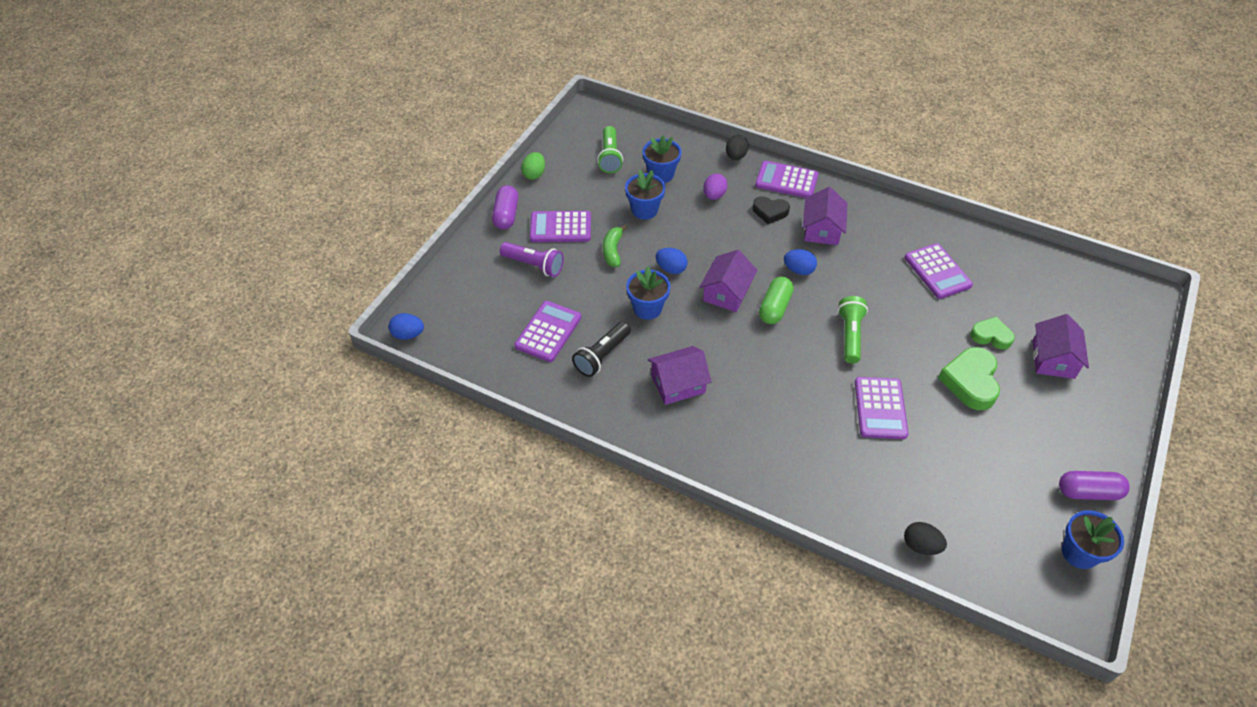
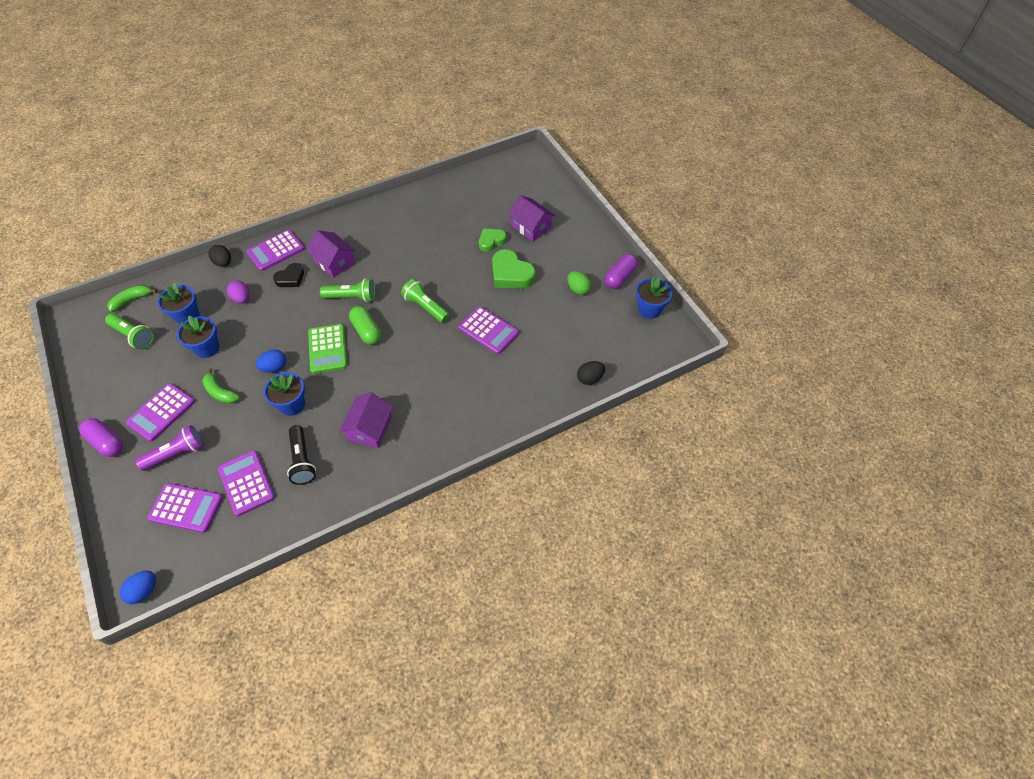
camera: 55 degrees left, 5 degrees up
green egg [521,152,545,180] -> green egg moved to [567,271,591,295]
purple house [700,250,758,312] -> green calculator [308,324,347,374]
blue egg [784,249,817,275] -> green flashlight [320,279,376,302]
purple calculator [905,243,973,299] -> purple calculator moved to [147,483,223,533]
none -> green banana [107,285,157,312]

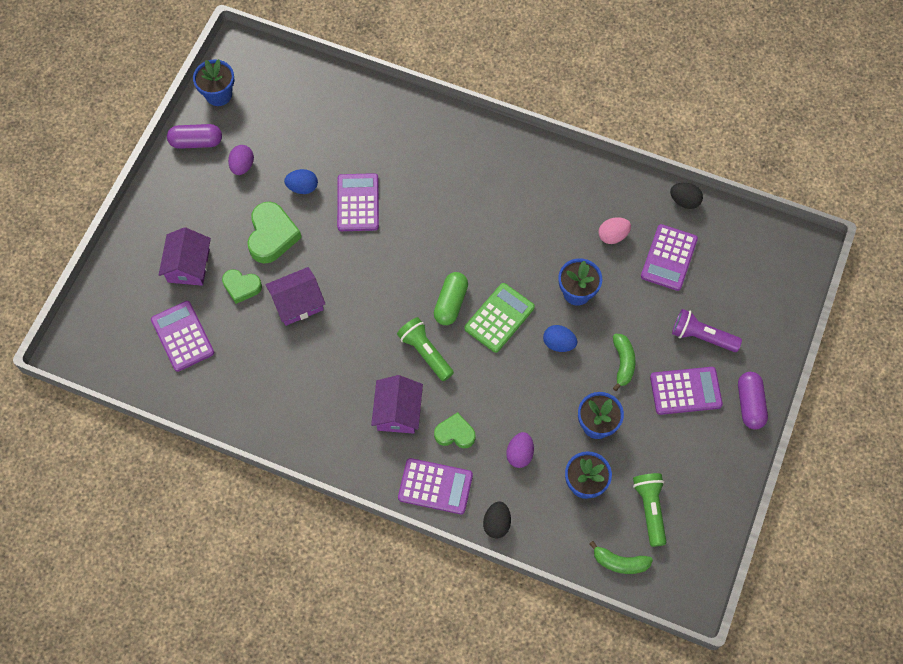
camera: 130 degrees left, 10 degrees up
blue egg [120,571,156,604] -> blue egg moved to [284,169,318,194]
purple calculator [147,483,223,533] -> purple calculator moved to [151,301,214,372]
black heart [273,263,304,287] -> green heart [434,412,476,448]
black flashlight [287,425,316,485] -> pink egg [599,217,631,244]
purple house [339,392,393,448] -> purple house moved to [266,267,325,326]
green flashlight [401,279,450,323] -> none
green egg [567,271,591,295] -> purple egg [228,145,254,175]
black egg [577,361,605,385] -> black egg moved to [670,183,703,209]

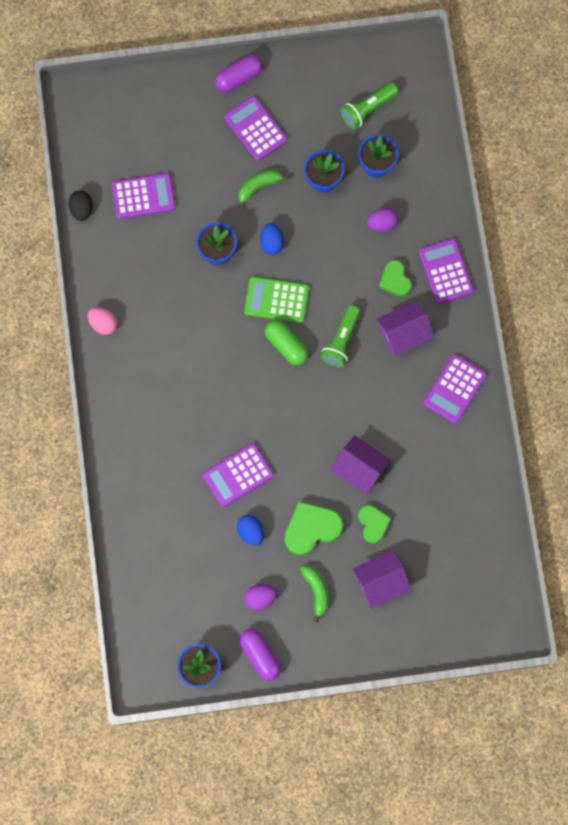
camera: 120 degrees left, 10 degrees up
purple calculator [151,301,214,372] -> purple calculator moved to [423,354,487,424]
green capsule [434,272,468,325] -> green capsule turned 60 degrees clockwise [265,320,309,365]
black egg [483,501,511,539] -> none
green banana [589,541,653,574] -> green banana moved to [300,565,329,623]
pink egg [599,217,631,244] -> pink egg moved to [88,307,117,335]
purple flashlight [672,309,742,352] -> none

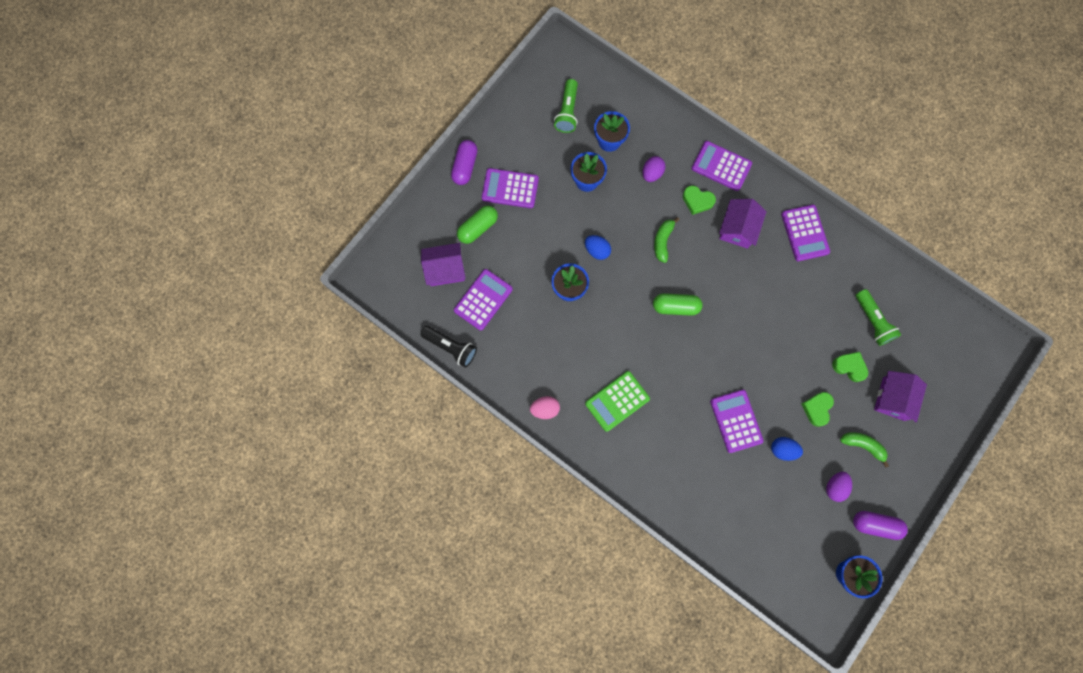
camera: 45 degrees left, 0 degrees up
black egg [68,190,93,221] -> black flashlight [420,326,477,368]
purple calculator [203,443,274,507] -> purple calculator turned 150 degrees clockwise [710,389,763,453]
green banana [238,170,289,203] -> green banana moved to [654,217,679,263]
green calculator [244,277,309,323] -> green calculator moved to [585,371,650,432]
green heart [285,501,343,556] -> green heart [801,392,834,427], size x0.63
green flashlight [321,305,361,368] -> green flashlight moved to [856,289,901,346]
purple house [330,435,391,495] -> purple house moved to [421,243,466,286]
none -> green capsule [457,205,498,244]

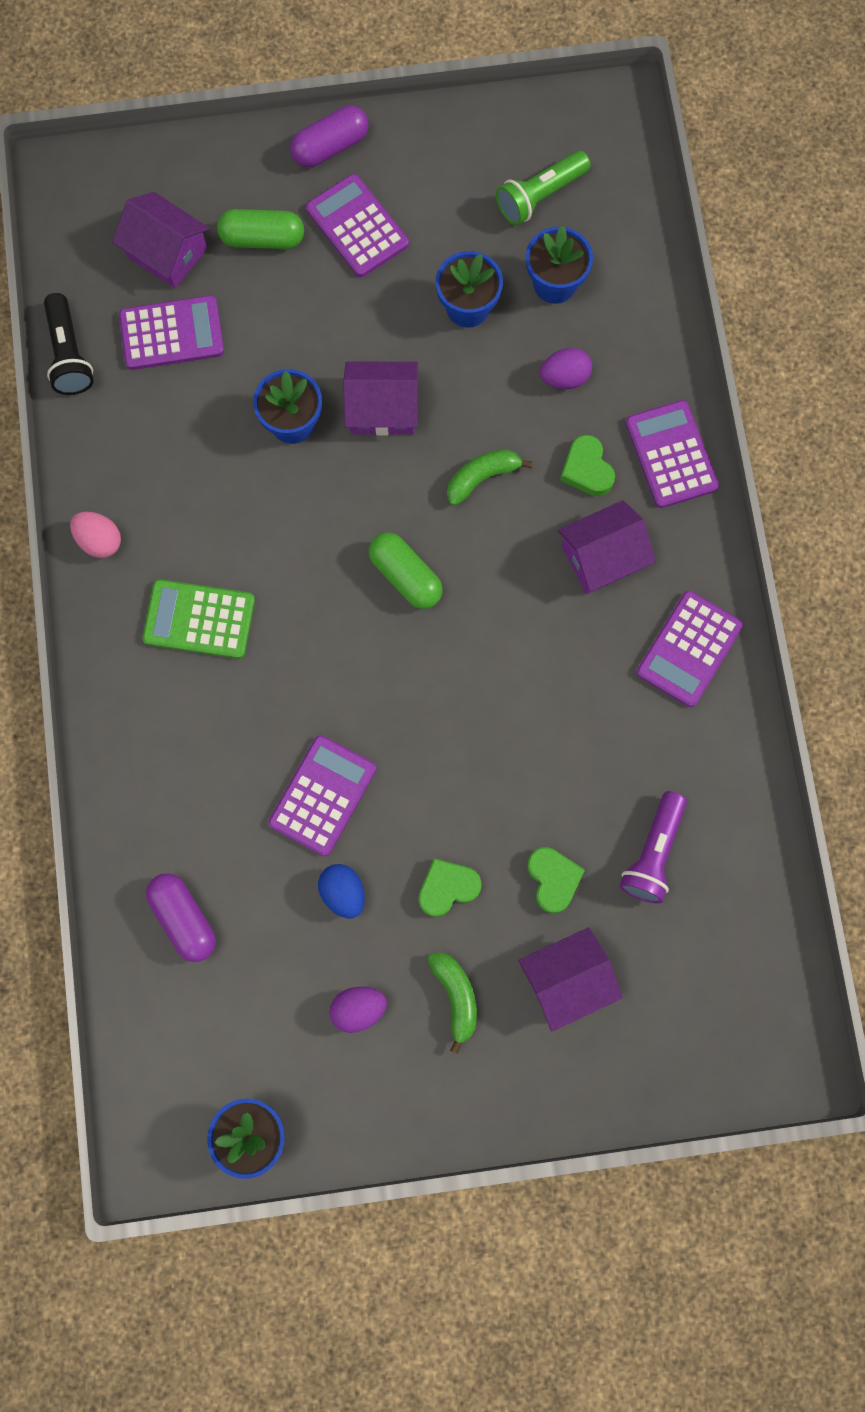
camera: 45 degrees right, 0 degrees up
blue egg [585,235,611,260] -> purple house [343,362,418,436]
purple capsule [853,511,908,540] -> purple capsule moved to [146,873,216,962]
green flashlight [856,289,901,346] -> purple flashlight [619,791,687,904]

